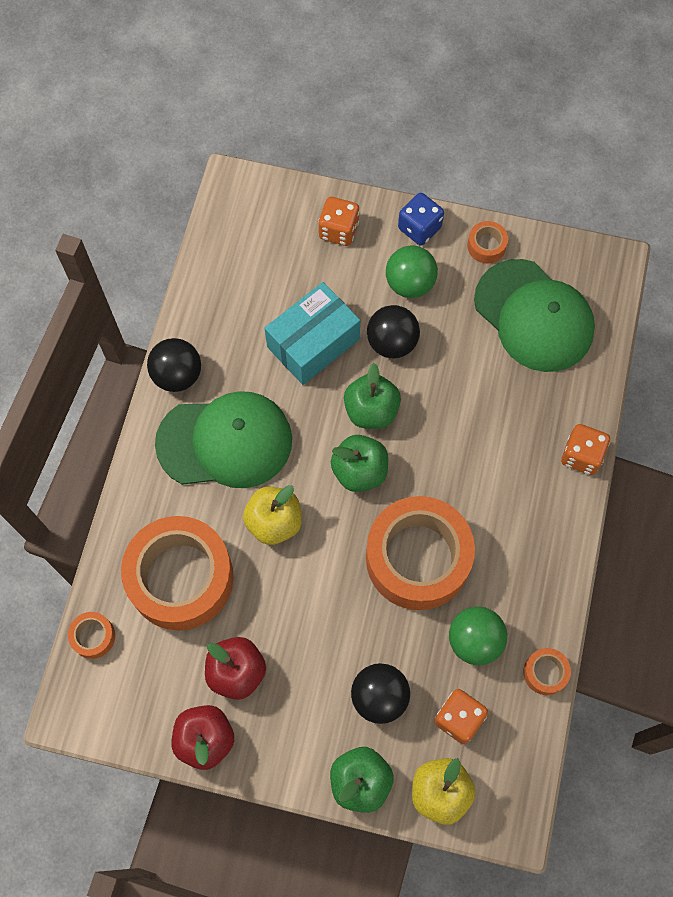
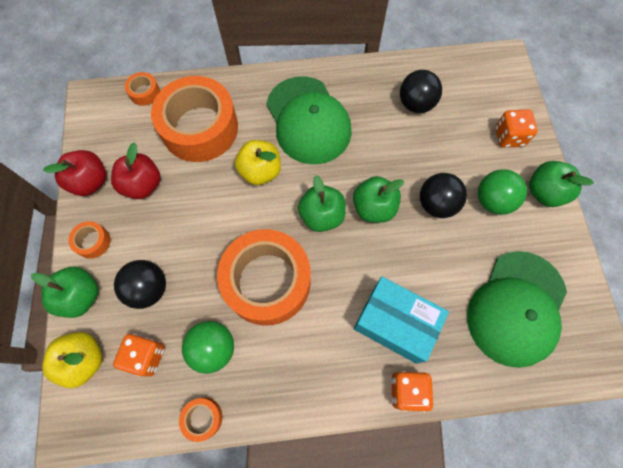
camera: 70 degrees right, 0 degrees up
black ball [147,338,201,392] -> black ball moved to [400,70,442,113]
turquoise box [265,282,360,385] -> turquoise box moved to [354,277,449,364]
blue dice [398,193,444,246] -> green apple [529,161,594,207]
orange tape [467,221,508,263] -> orange tape moved to [68,221,110,259]

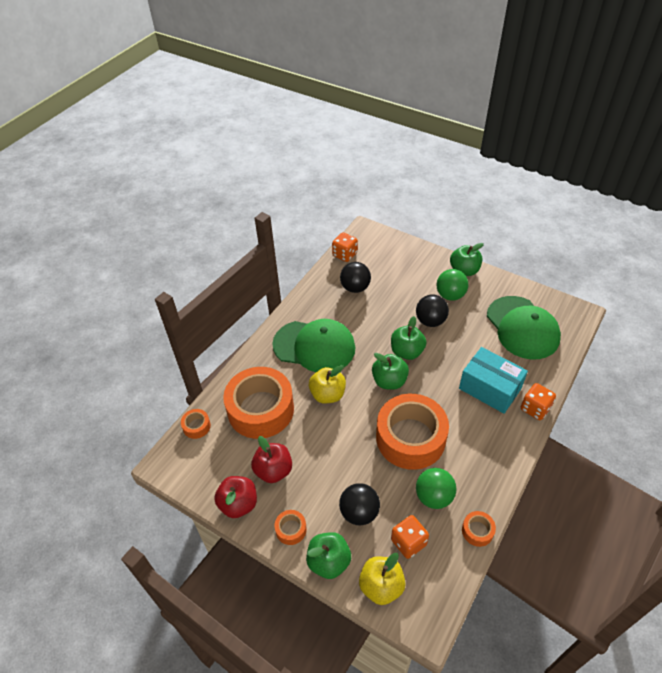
camera: 50 degrees left, 20 degrees down
turquoise box [354,277,449,364] -> turquoise box turned 60 degrees clockwise [459,347,528,414]
orange dice [495,110,537,148] -> orange dice moved to [332,233,358,262]

